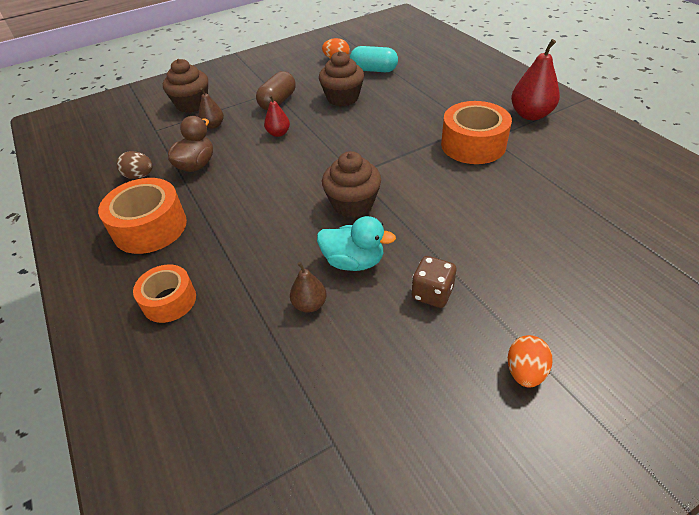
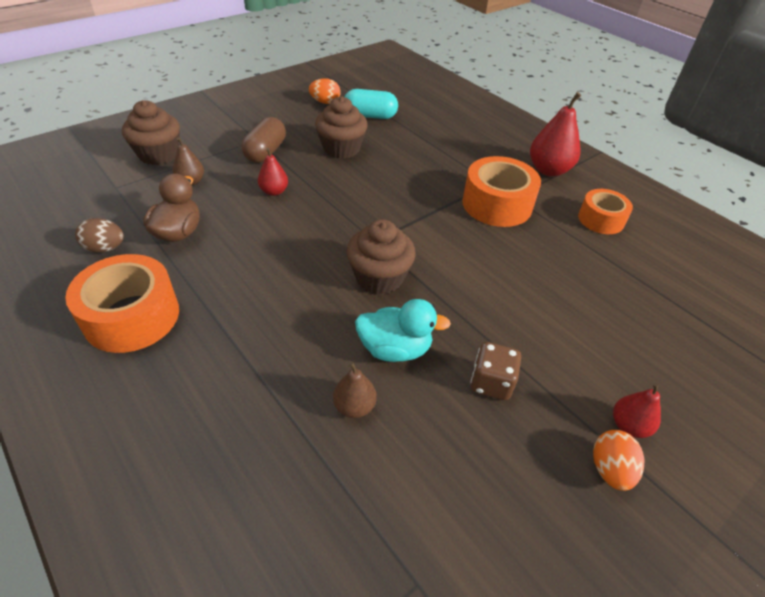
camera: 15 degrees left, 0 degrees up
orange tape [133,265,196,323] -> orange tape moved to [578,189,633,234]
none -> red pear [613,383,661,438]

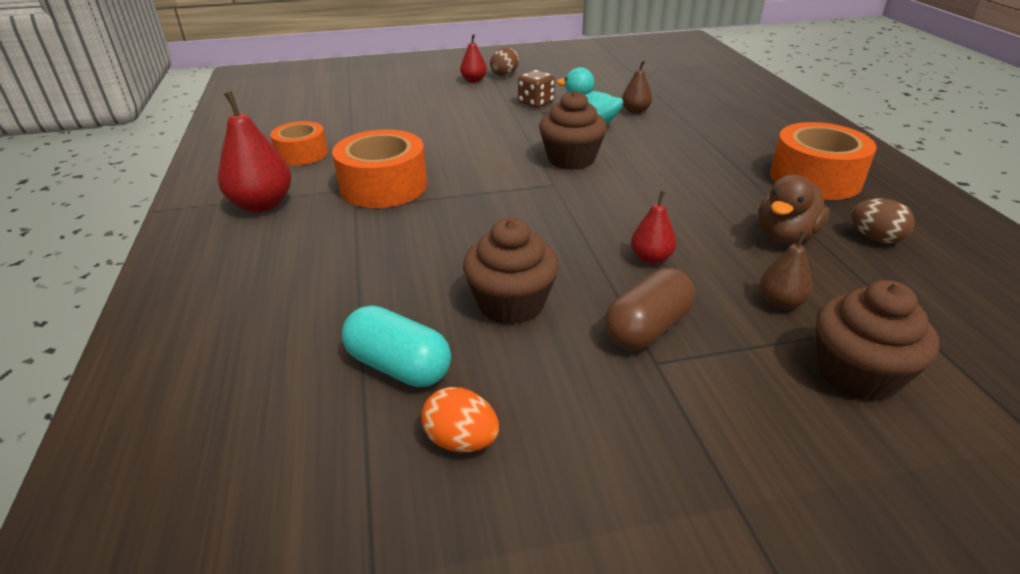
camera: 150 degrees left, 10 degrees down
orange egg [593,430,644,491] -> brown egg [490,48,520,76]

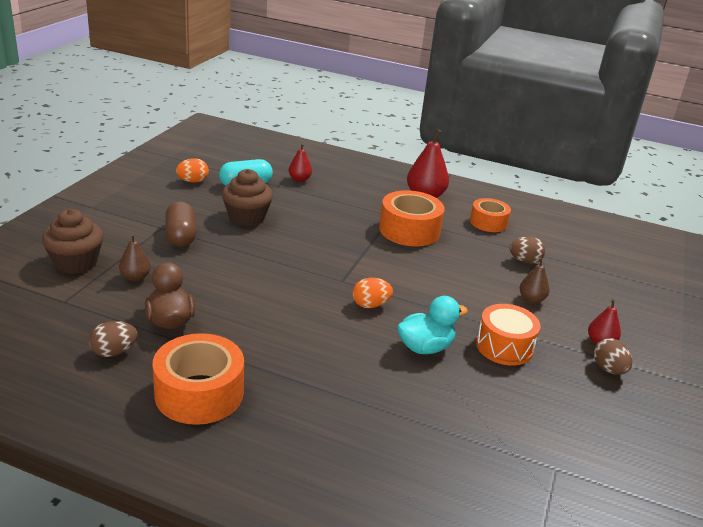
camera: 120 degrees right, 5 degrees down
brown dice [518,70,555,108] -> orange drum [476,304,541,366]
brown cupcake [539,90,607,170] -> orange egg [352,278,393,308]
brown pear [622,61,652,114] -> brown pear moved to [520,257,550,304]
red pear [631,191,676,264] -> red pear moved to [289,143,312,182]
none -> brown egg [510,236,545,264]

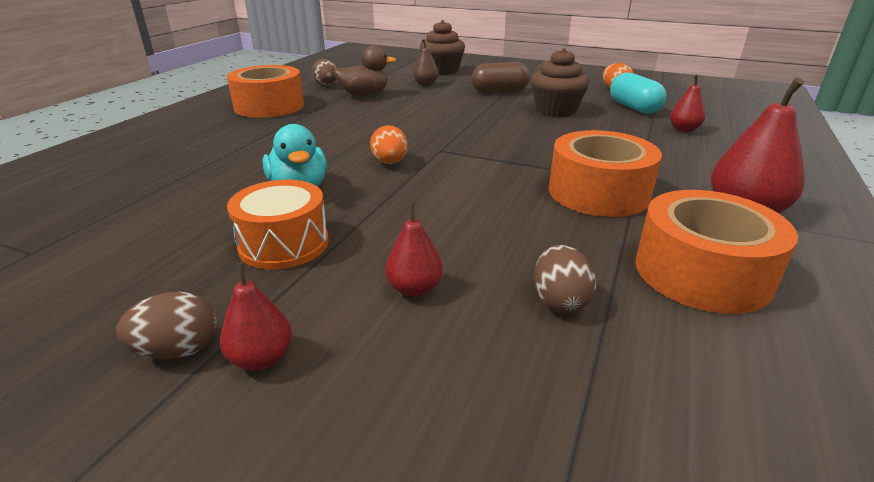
camera: 95 degrees right, 0 degrees up
orange tape [470,198,511,232] -> orange tape [635,190,798,314], size x1.57
brown pear [520,257,550,304] -> red pear [385,203,443,297]

